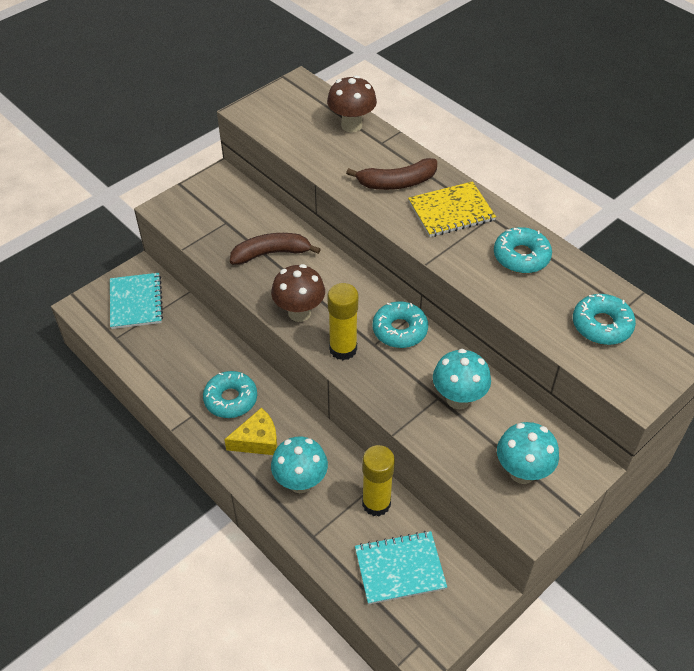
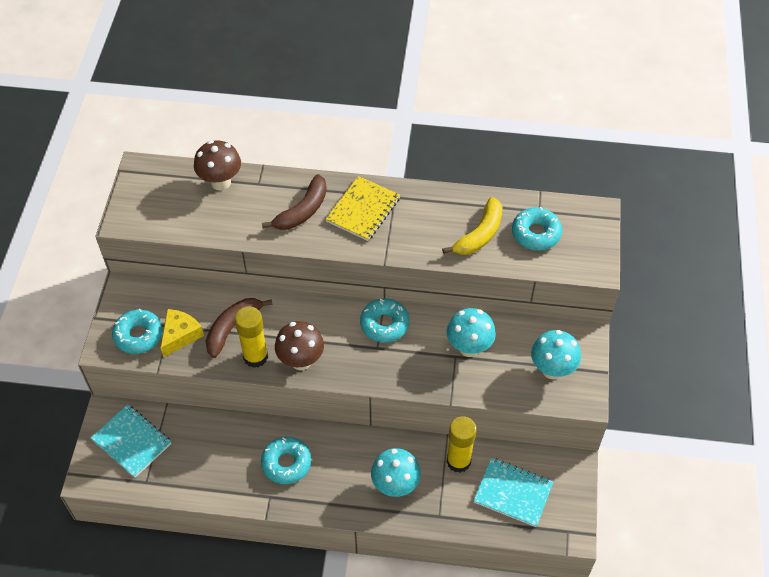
camera: 40 degrees left, 5 degrees up
yellow cheese [224,407,278,455] -> yellow cheese moved to [161,309,204,357]
yellow glue stick [327,283,358,360] -> yellow glue stick moved to [235,306,268,368]
turquoise notebook [355,531,447,605] -> turquoise notebook turned 75 degrees clockwise [474,458,553,527]
turquoise donut [494,227,552,273] -> turquoise donut moved to [112,309,163,354]
none -> yellow banana [442,197,503,255]

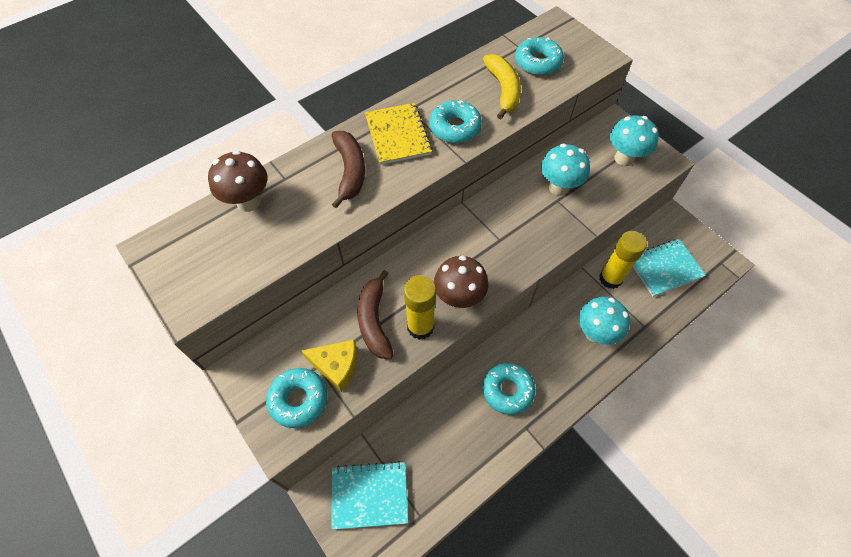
camera: 45 degrees left, 5 degrees up
yellow cheese [161,309,204,357] -> yellow cheese turned 120 degrees clockwise [301,340,357,392]
turquoise donut [360,298,409,342] -> turquoise donut moved to [429,100,482,143]

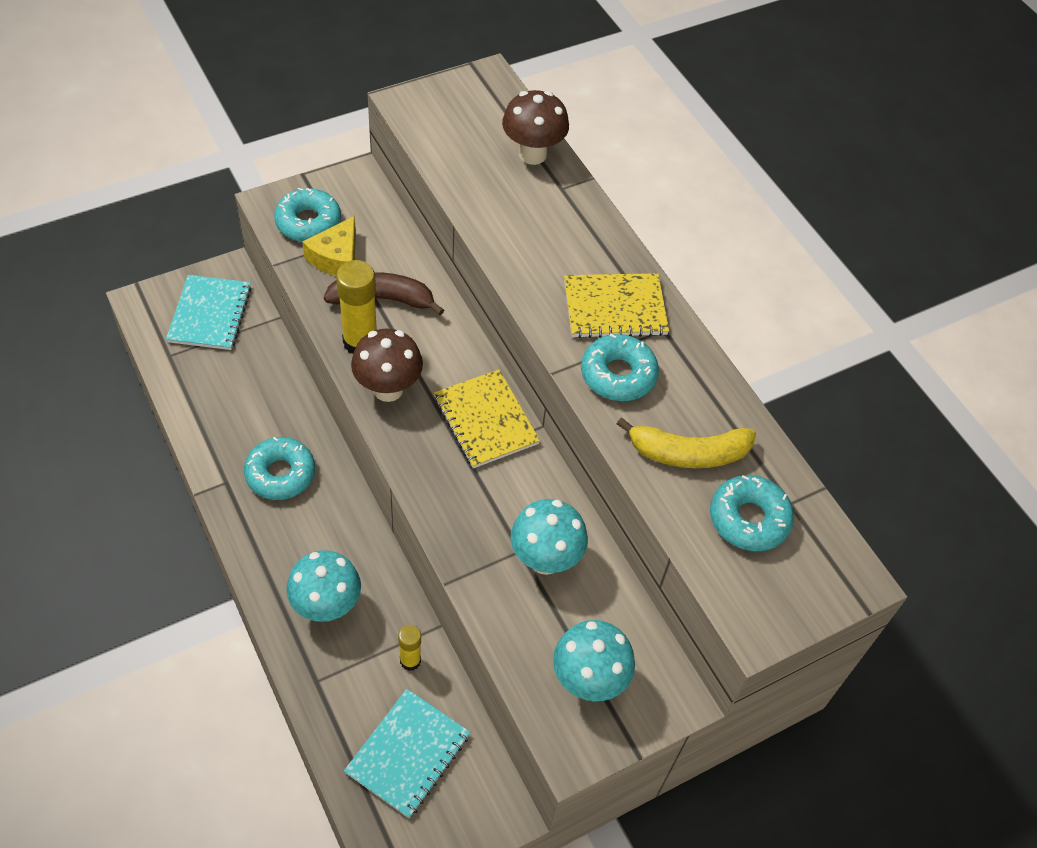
camera: 95 degrees right, 5 degrees down
brown banana [332,131,365,208] -> none
yellow glue stick [599,231,647,289] -> yellow glue stick [398,625,421,671], size x0.56
turquoise notebook [633,239,706,297] -> turquoise notebook turned 45 degrees clockwise [344,689,470,818]
none -> yellow notebook [434,369,540,468]

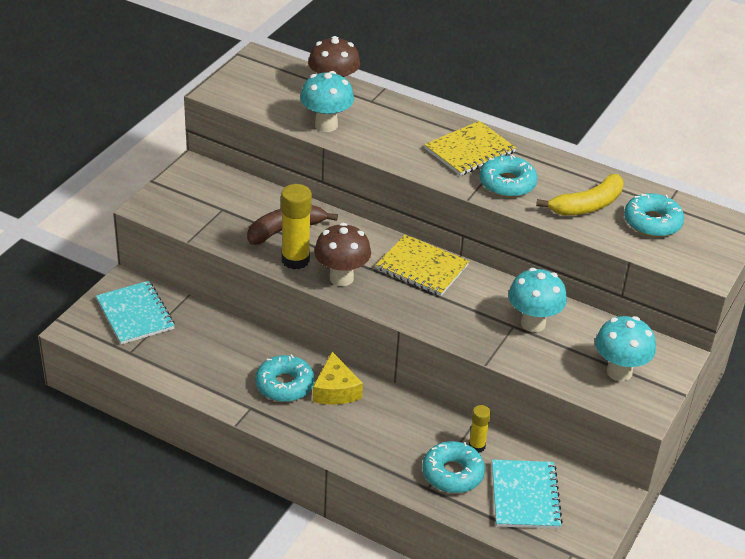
camera: 30 degrees left, 15 degrees down
turquoise donut [274,188,341,242] -> turquoise donut moved to [422,441,485,493]
turquoise mushroom [286,550,361,622] -> turquoise mushroom moved to [300,71,354,132]
yellow cheese [302,216,356,276] -> yellow cheese moved to [313,351,363,405]

